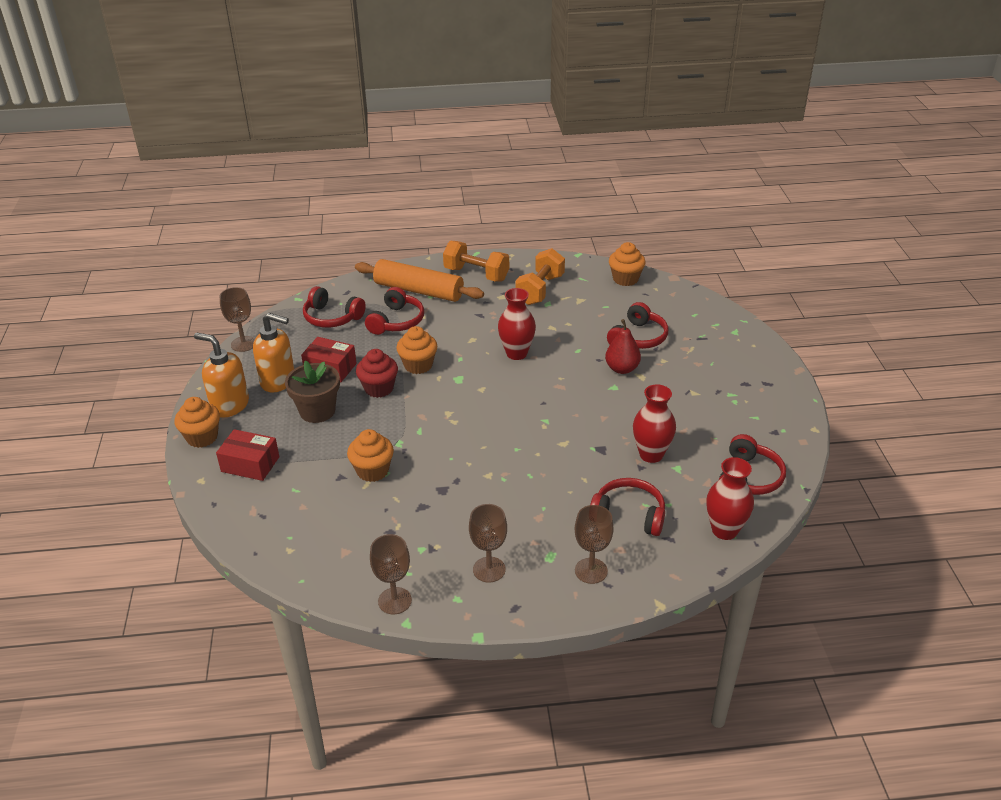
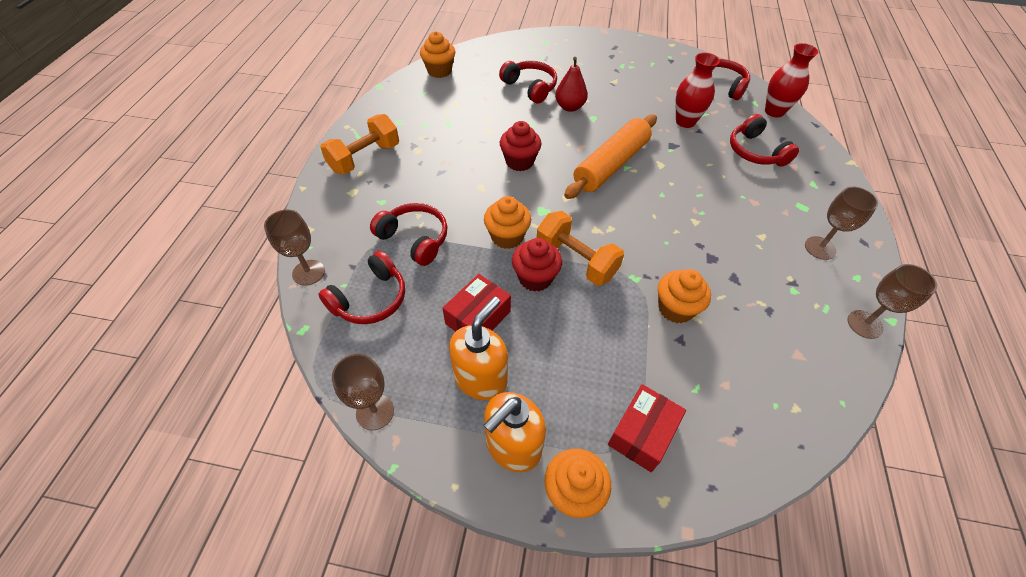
camera: 75 degrees left, 15 degrees up
brown flower pot [285,361,340,423] -> none
orange rolling pin [355,259,484,302] -> orange rolling pin moved to [564,114,657,199]
red vase [498,288,536,360] -> red cupcake [500,121,541,171]
orange dumbbell [515,248,565,305] -> orange dumbbell moved to [537,211,624,286]
brown goblet [575,505,614,584] -> brown goblet moved to [264,210,325,286]
red headphones [590,478,665,536] -> red headphones turned 60 degrees counterclockwise [730,114,799,167]

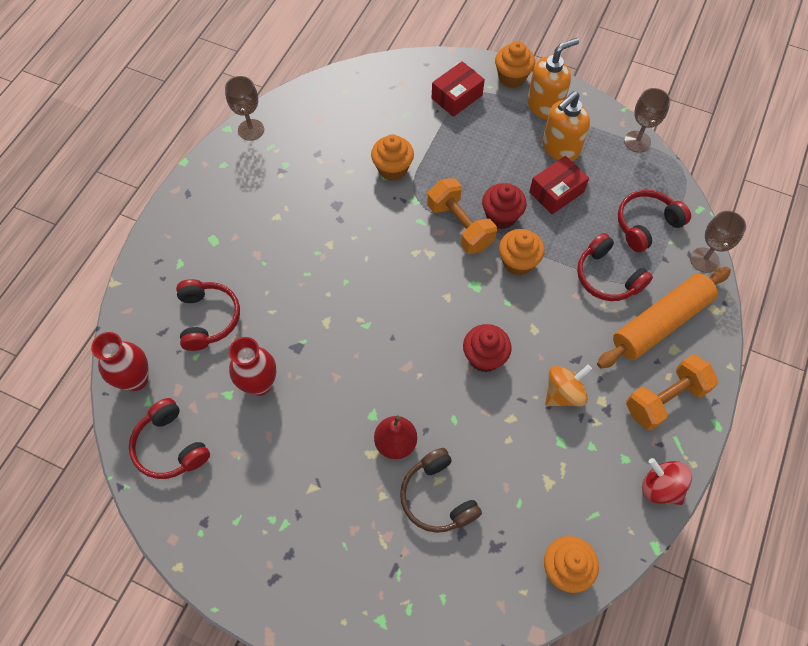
camera: 165 degrees left, 10 degrees up
red headphones [499,61,557,103] -> brown headphones [400,448,482,533]
orange rolling pin [564,114,657,199] -> orange rolling pin moved to [597,267,731,369]
brown goblet [805,186,878,260] -> none
none -> orange spinning top [545,365,592,406]
none -> red spinning top [642,458,692,505]

